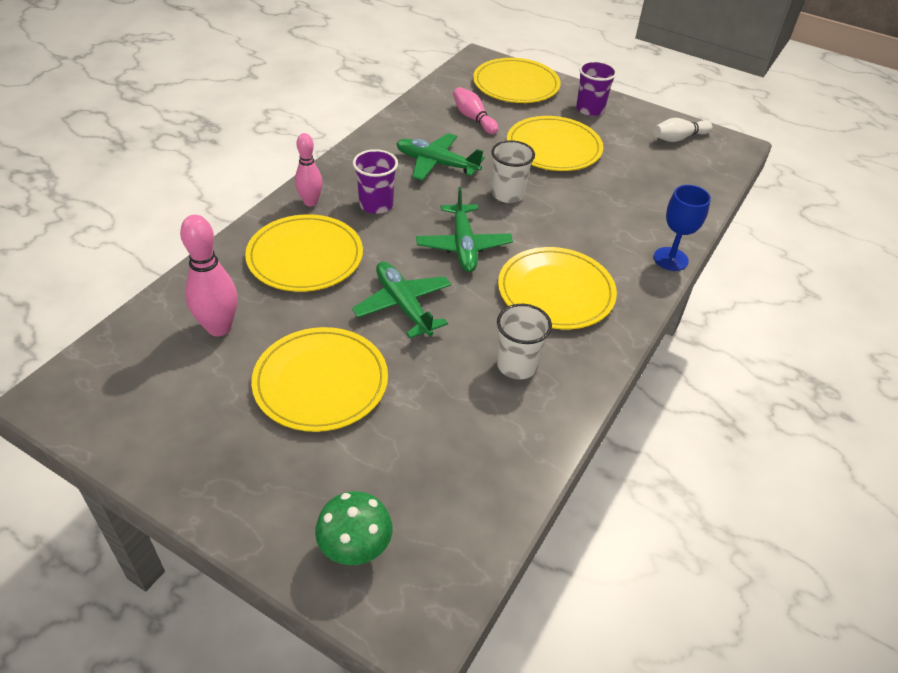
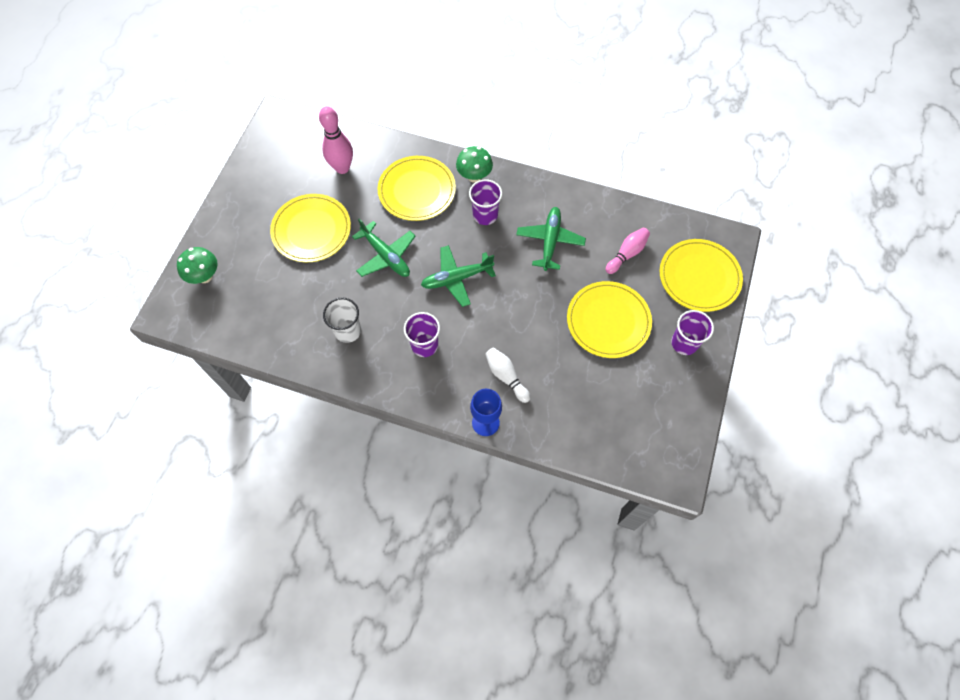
camera: 80 degrees right, 20 degrees up
pink bowling pin [295,133,323,206] -> green mushroom [456,146,493,183]
green plane [352,261,451,338] -> green plane turned 90 degrees clockwise [352,218,416,277]
white cup [491,140,535,203] -> none
yellow plate [498,247,617,330] -> purple cup [404,312,440,357]
white bowling pin [653,118,712,142] -> white bowling pin moved to [485,347,530,403]

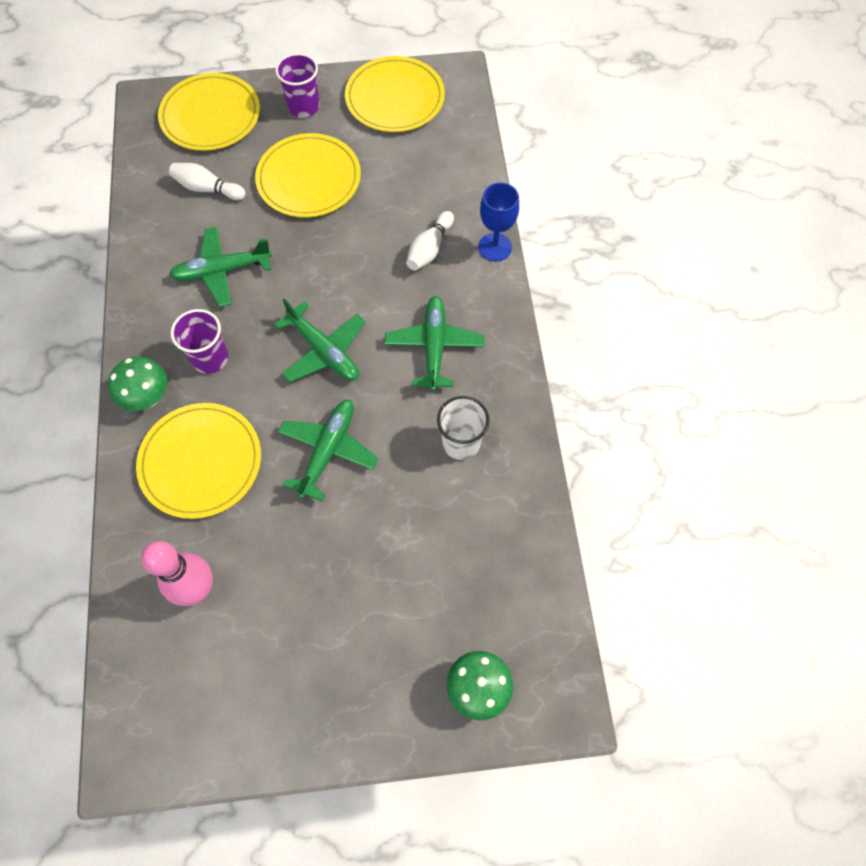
camera: 115 degrees left, 0 degrees up
yellow plate [270,194,351,262] -> yellow plate moved to [345,56,445,132]
purple cup [404,312,440,357] -> green plane [385,296,484,392]
pink bowling pin [606,228,650,274] -> white bowling pin [169,163,246,200]

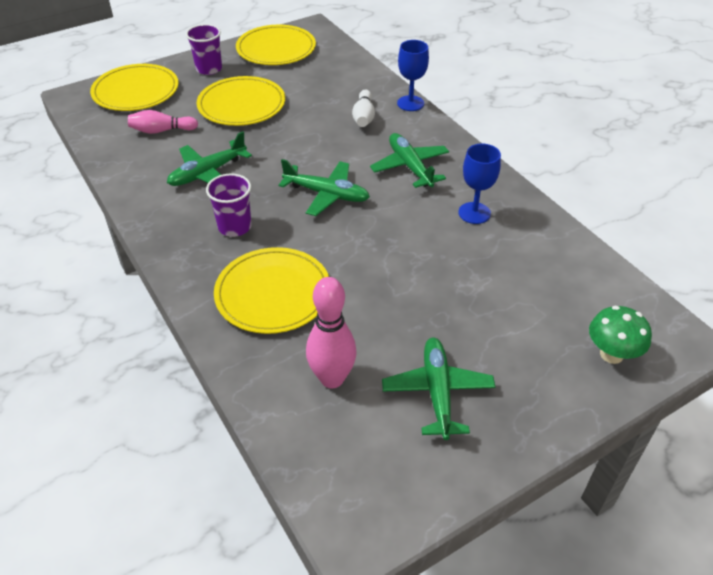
camera: 25 degrees left, 20 degrees down
green mushroom [108,357,167,411] -> none
white bowling pin [169,163,246,200] -> pink bowling pin [128,110,198,134]
green plane [278,399,378,501] -> green plane moved to [382,338,496,440]
white cup [437,396,490,460] -> blue goblet [458,144,501,224]

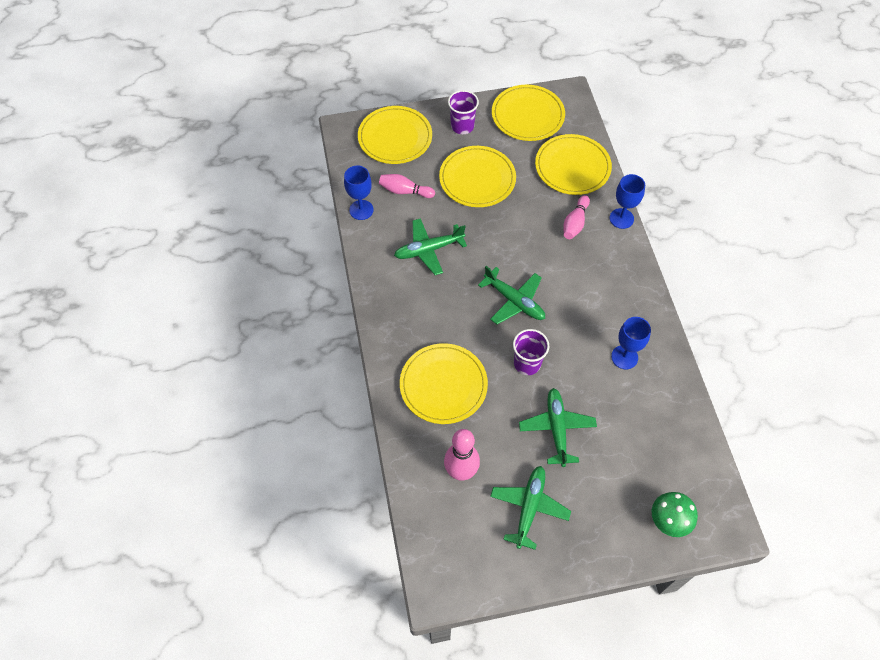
camera: 20 degrees right, 15 degrees up
purple cup [206,173,252,237] -> purple cup moved to [513,329,549,375]
white bowling pin [352,90,375,127] -> pink bowling pin [563,195,590,239]
green plane [370,133,449,188] -> green plane moved to [519,388,597,467]
none -> blue goblet [344,166,374,220]
none -> yellow plate [535,134,612,195]

